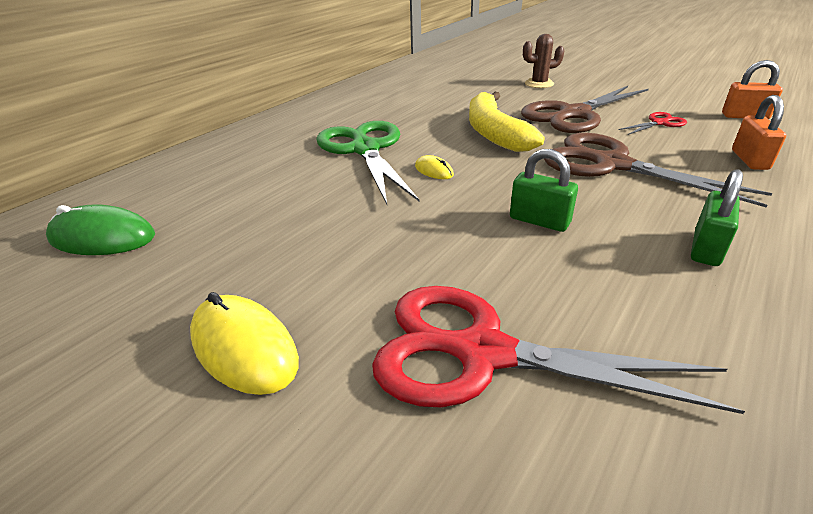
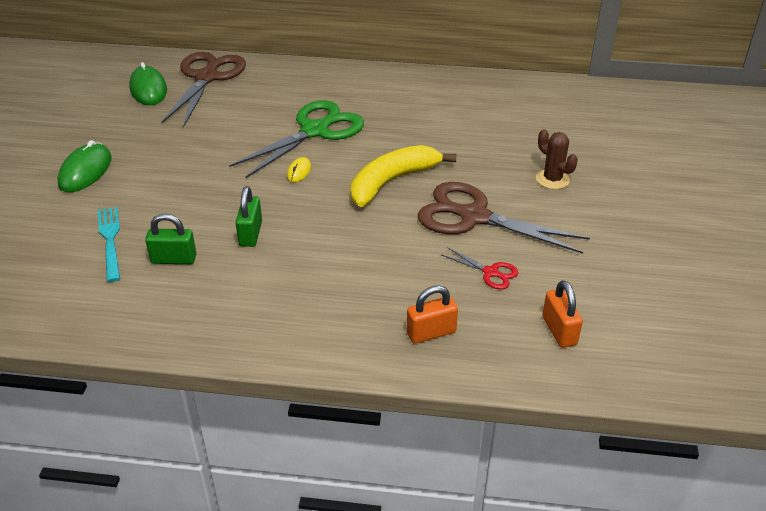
camera: 60 degrees right, 5 degrees up
yellow mouse [190,292,299,395] -> green mouse [57,140,112,192]
red scissors [372,286,745,414] -> turquoise fork [98,207,120,282]
brown scissors [544,133,772,207] -> brown scissors moved to [161,52,246,128]
green padlock [691,169,743,266] -> green padlock moved to [145,214,197,264]

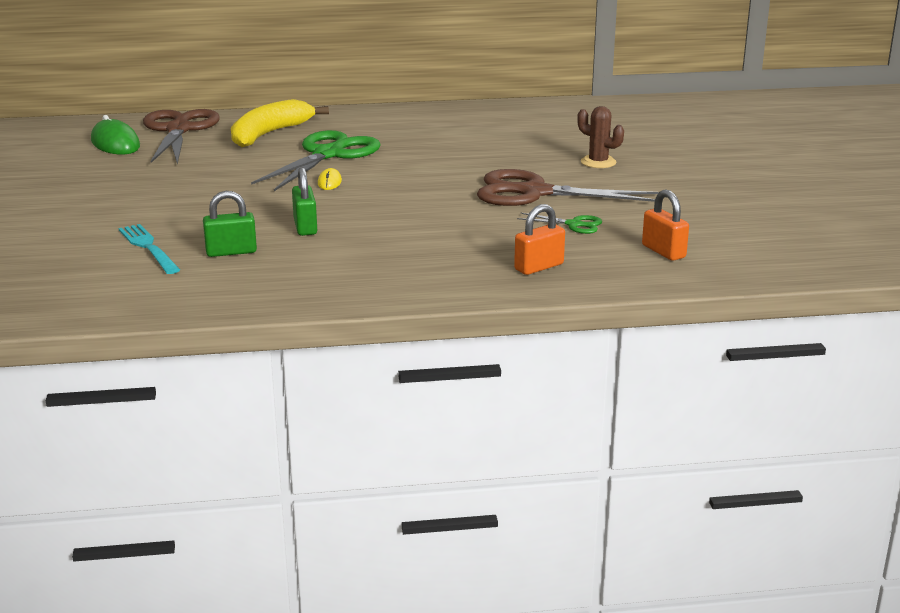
camera: 15 degrees left, 15 degrees down
green mouse [57,140,112,192] -> none
yellow banana [351,145,457,207] -> yellow banana moved to [231,99,329,147]
red scissors [442,247,518,290] -> green scissors [517,212,602,234]

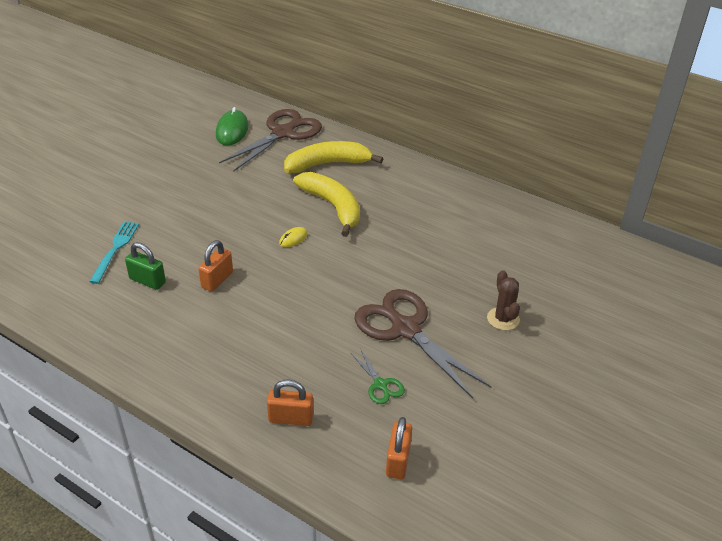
camera: 40 degrees right, 15 degrees up
green scissors [251,130,381,191] -> yellow banana [293,172,360,237]
green padlock [292,167,317,236] -> orange padlock [198,240,233,292]

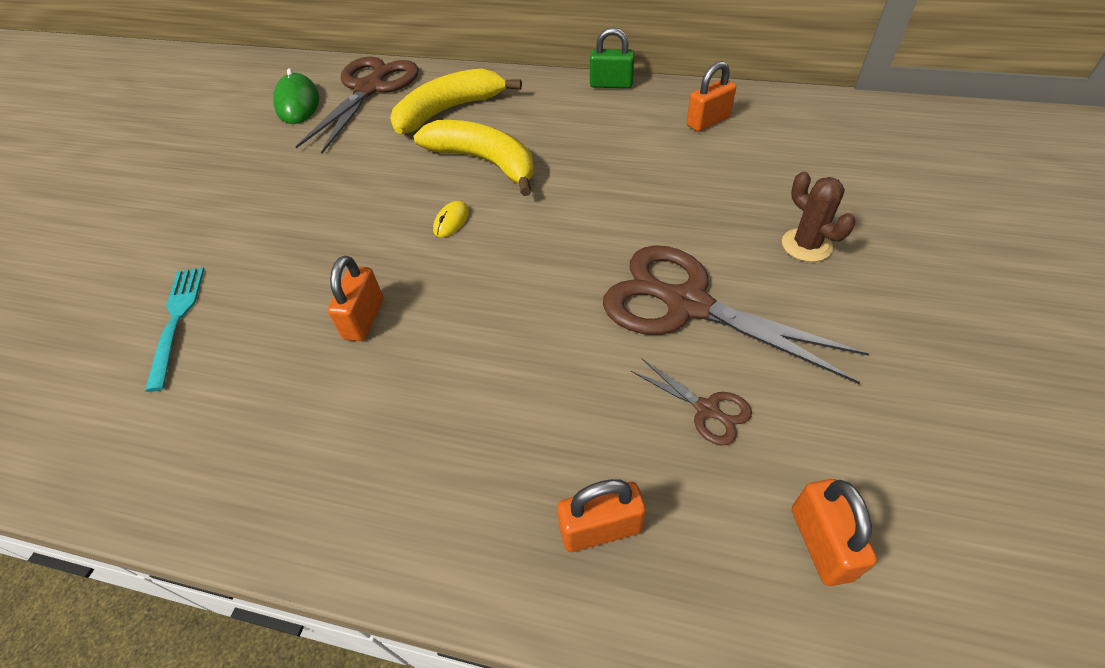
camera: 15 degrees left, 10 degrees up
green padlock [125,242,166,290] -> green padlock moved to [590,27,634,88]
green scissors [352,348,405,404] -> brown scissors [631,359,752,445]
none -> orange padlock [686,61,736,132]

